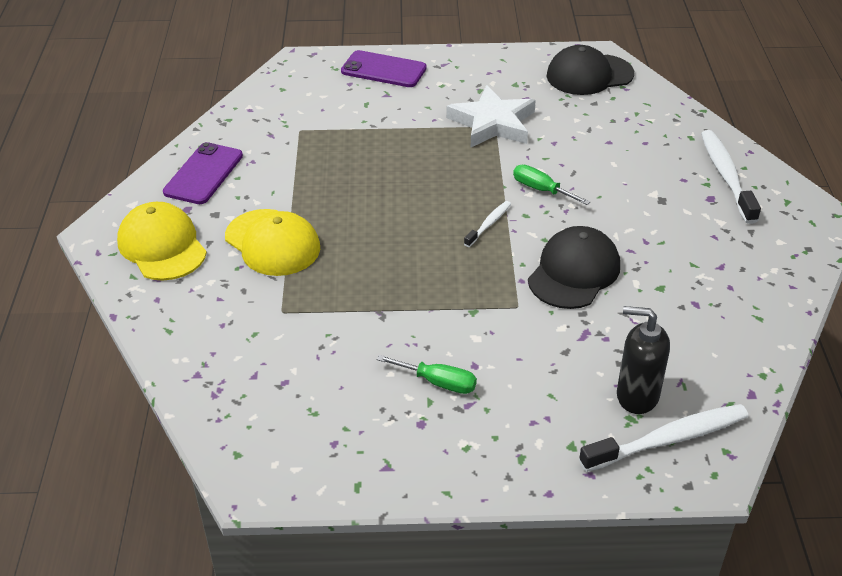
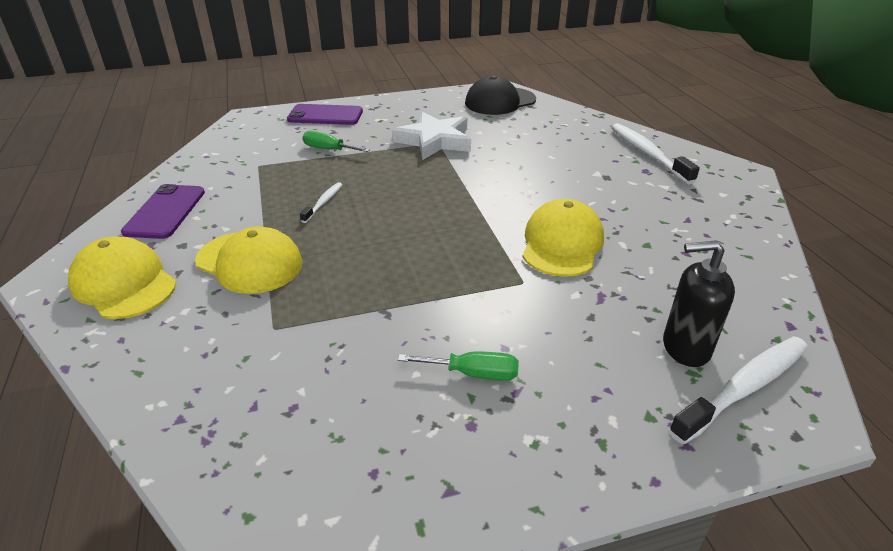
camera: 15 degrees left, 5 degrees down
white toothbrush [464,201,511,247] -> white toothbrush moved to [300,182,343,223]
green screwdriver [513,165,590,205] -> green screwdriver moved to [303,131,370,152]
black cap [528,226,620,309] -> yellow cap [523,199,604,277]

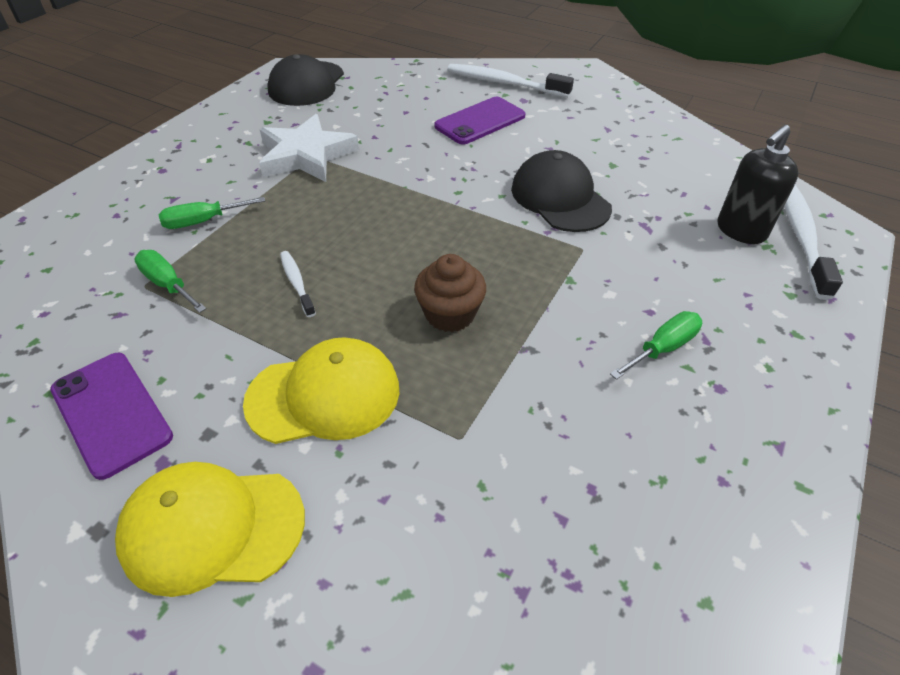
camera: 45 degrees left, 10 degrees up
purple phone [287,104,363,125] -> purple phone moved to [434,97,526,145]
yellow cap [523,199,604,277] -> black cap [511,150,612,232]
none -> green screwdriver [134,250,207,313]
none -> brown cupcake [414,254,486,332]

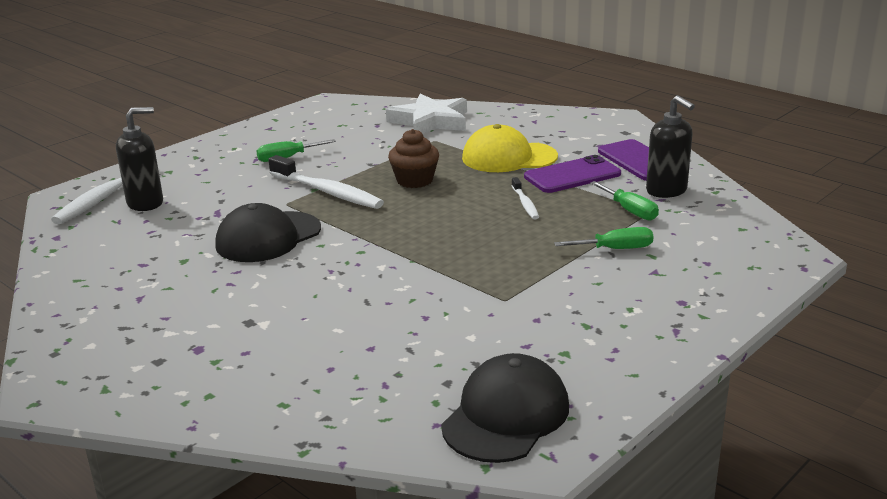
camera: 165 degrees left, 20 degrees down
yellow cap [115,462,305,597] -> none
white star [259,114,359,182] -> white star moved to [386,94,467,134]
purple phone [434,97,526,145] -> purple phone moved to [524,155,621,193]
white toothbrush [447,64,574,98] -> white toothbrush moved to [268,155,384,209]
black cap [511,150,612,232] -> black cap turned 60 degrees clockwise [215,203,321,262]
none -> black soap dispenser [646,95,695,198]

